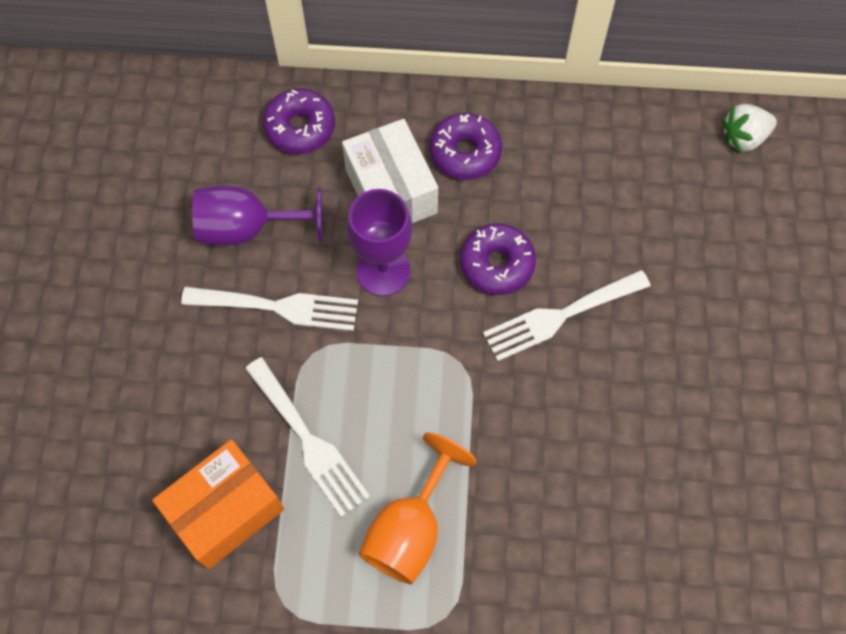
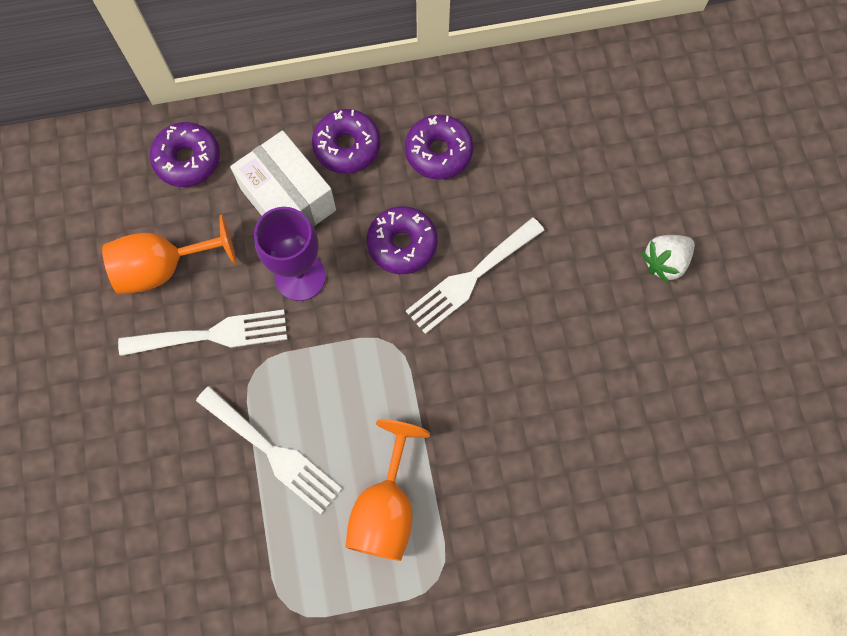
camera: 15 degrees left, 5 degrees up
orange box [152,439,284,569] -> none
purple goblet [192,185,323,246] -> orange goblet [102,214,237,295]
white strawberry [722,104,777,153] -> white strawberry moved to [641,235,695,284]
none -> purple donut [405,114,474,180]

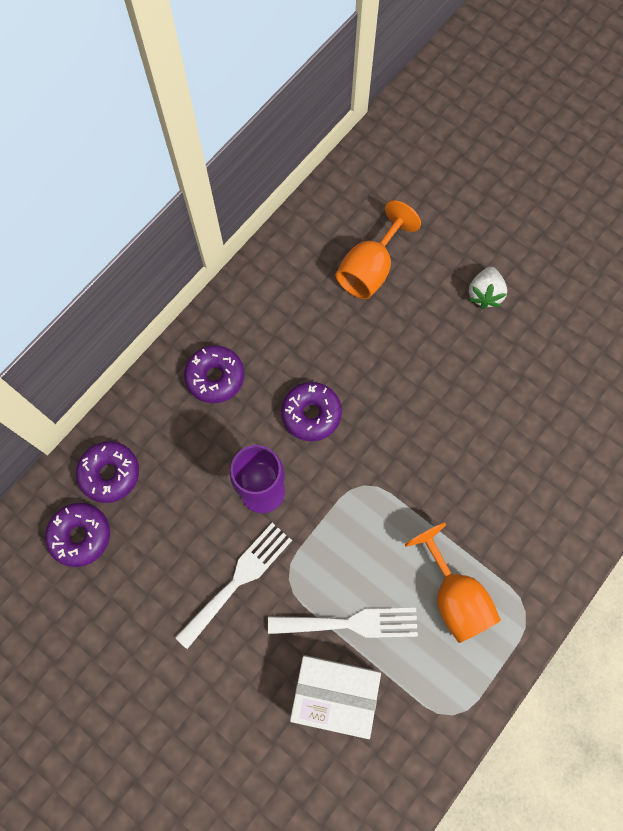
camera: 40 degrees left, 0 degrees up
orange goblet [102,214,237,295] -> orange goblet moved to [336,200,421,299]
white box [230,130,336,227] -> white box moved to [290,655,381,739]
purple donut [405,114,474,180] -> purple donut moved to [45,503,110,567]
white fork [406,217,545,334] -> none

